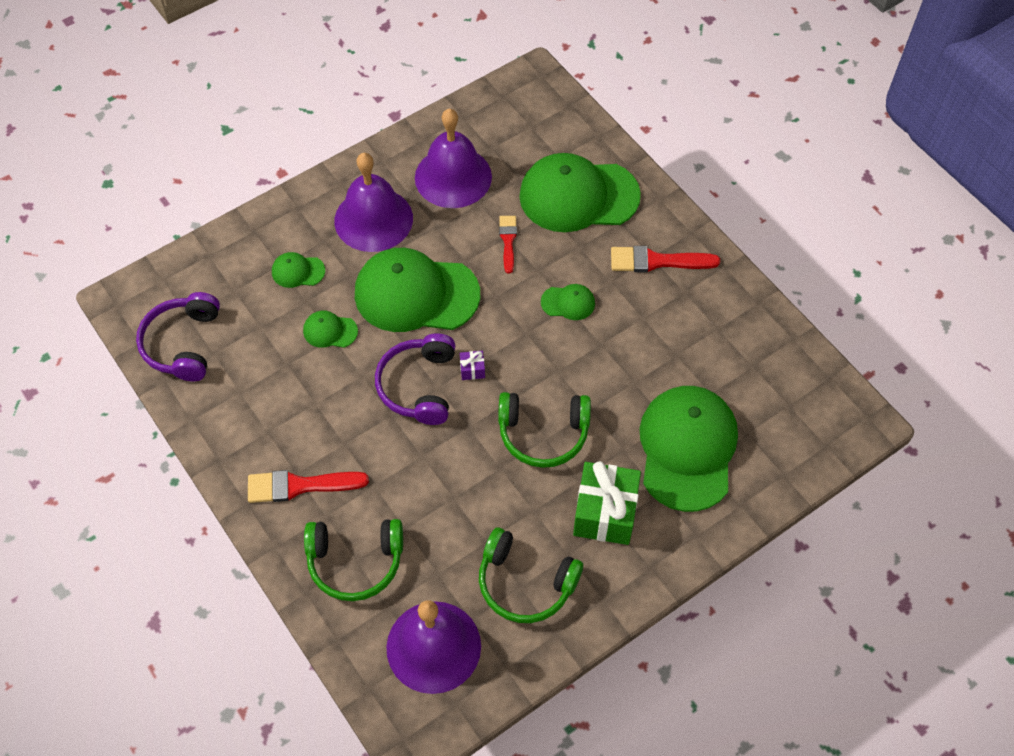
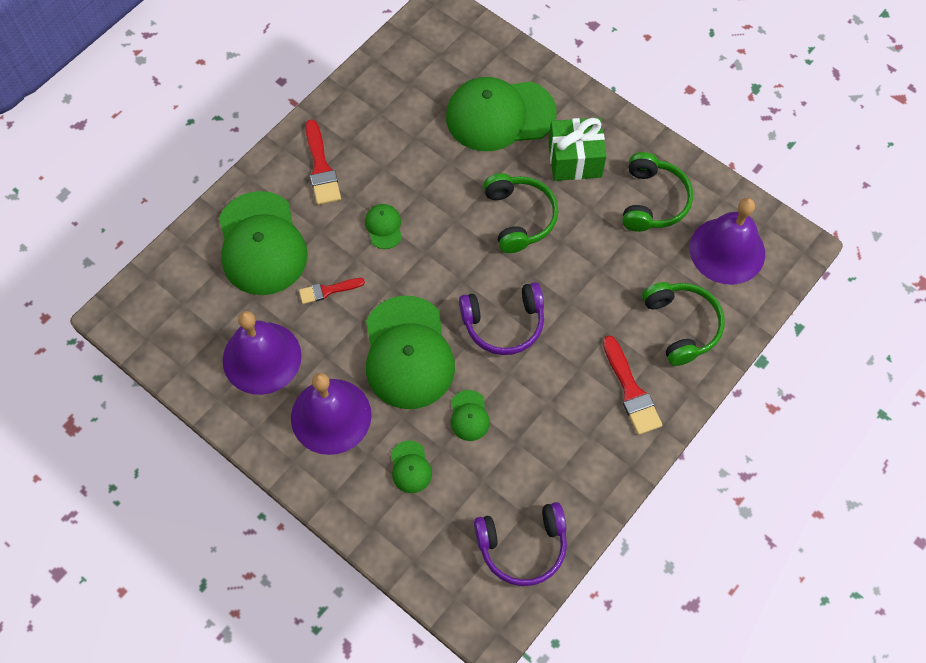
camera: 105 degrees left, 5 degrees up
purple gift [460,351,485,380] -> none

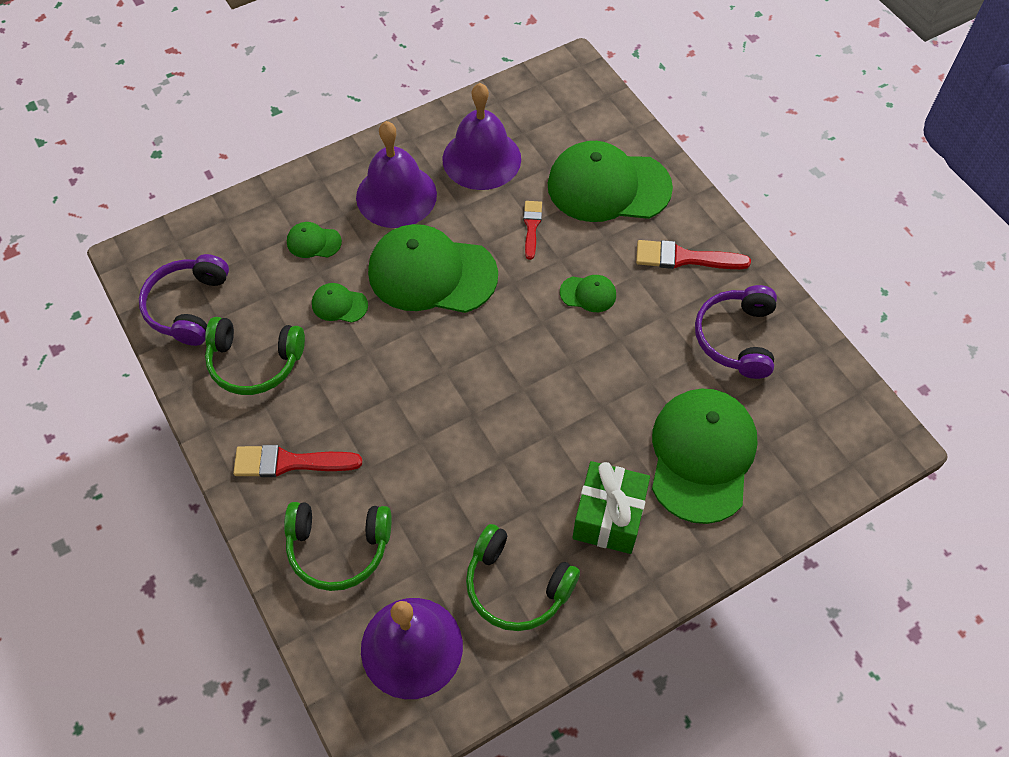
camera: 110 degrees right, 5 degrees down
purple headphones [459,282,544,355] -> purple headphones moved to [695,285,777,379]
green headphones [483,173,559,253] -> green headphones moved to [205,317,305,395]

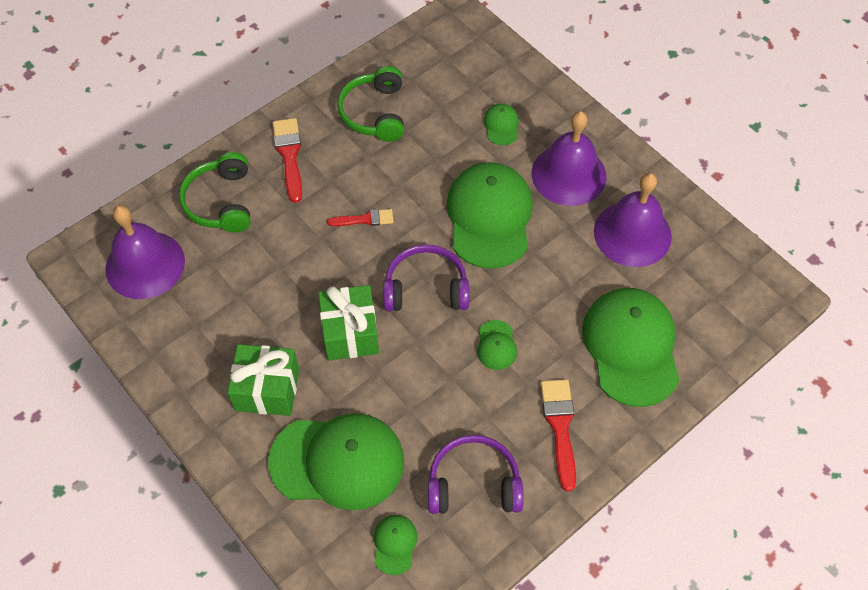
camera: 80 degrees right, 0 degrees up
purple headphones [139,254,229,346] -> purple headphones moved to [383,244,469,311]
green cap [312,283,368,323] -> green cap moved to [374,515,418,575]
green headphones [466,524,580,631] -> none
red brush [523,201,542,260] -> red brush moved to [327,209,393,226]
none -> green gift [318,285,379,361]

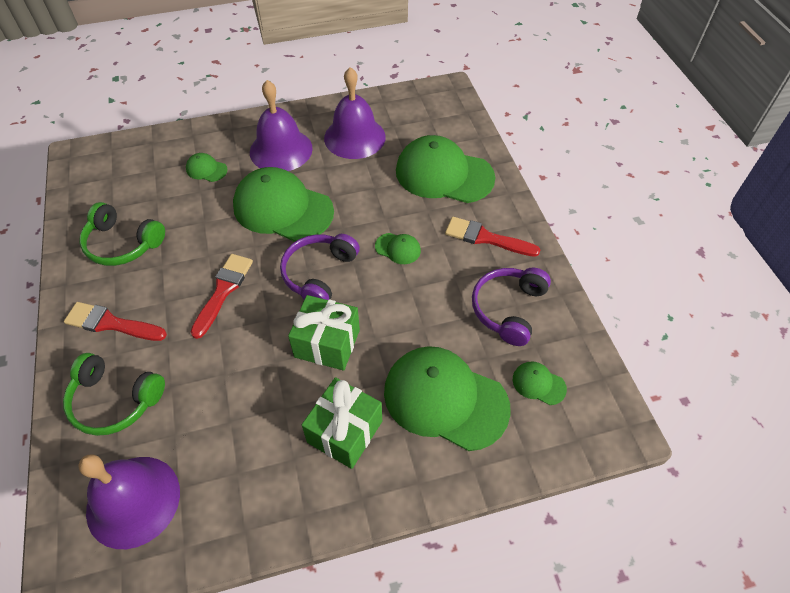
camera: 65 degrees left, 5 degrees down
green cap [268,413,404,510] -> green cap turned 90 degrees counterclockwise [384,346,511,451]
red brush [327,209,393,226] -> red brush [190,254,253,339], size x1.58

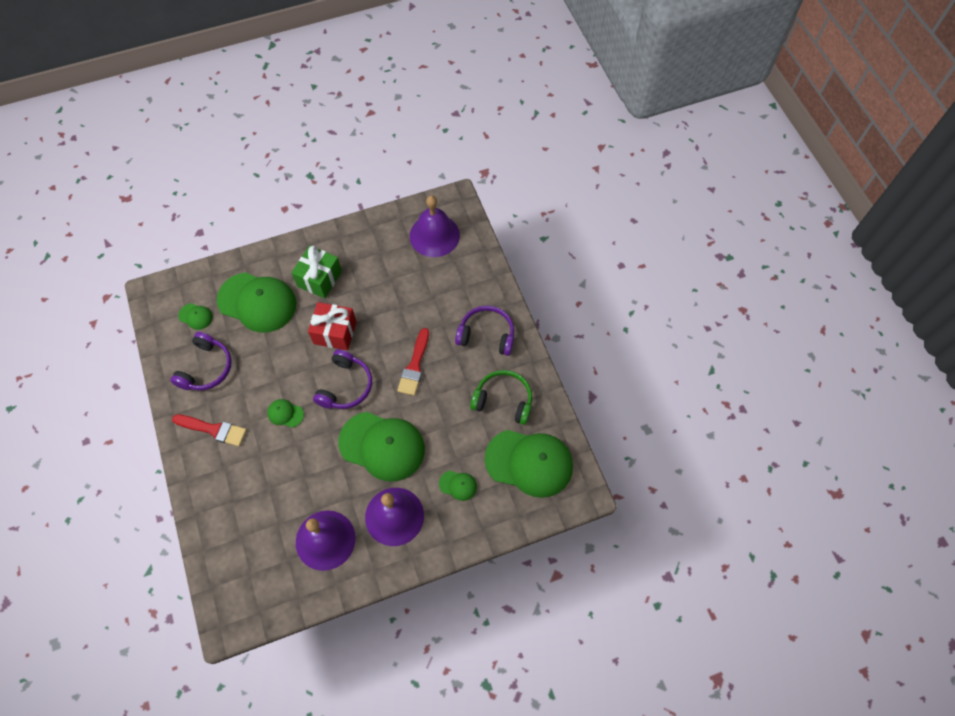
camera: 175 degrees right, 10 degrees up
green headphones [63,353,165,436] -> none
red brush [64,302,167,341] -> purple headphones [455,306,514,356]
green gift [288,295,360,370] -> red gift [308,302,357,350]
green cap [396,135,495,203] -> green cap moved to [485,430,573,498]

